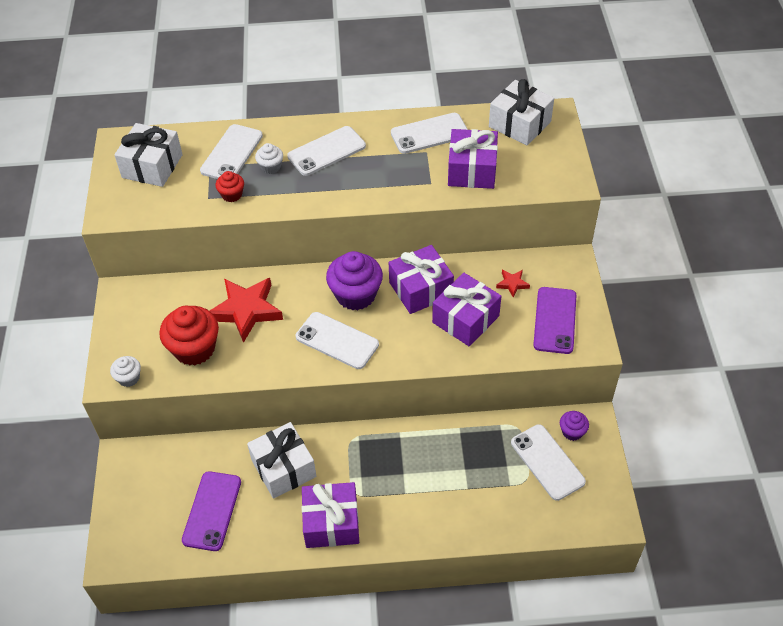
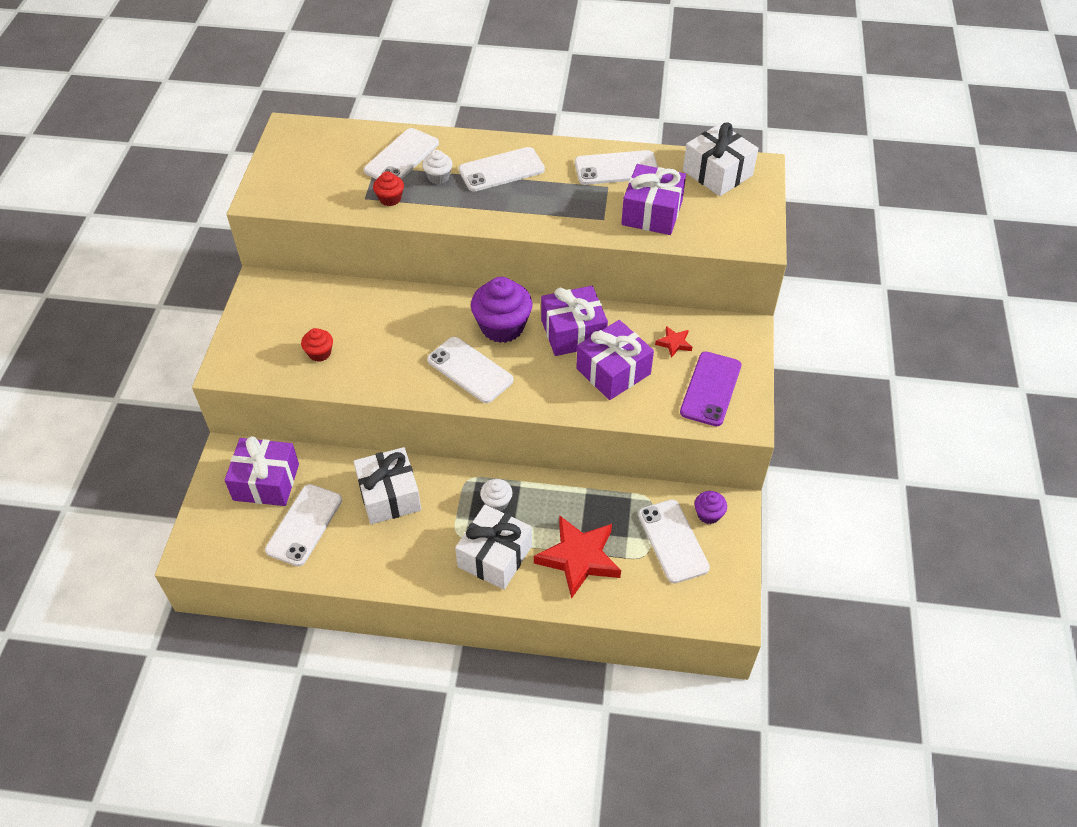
camera: 10 degrees right, 0 degrees up
white cupcake [110,356,141,387] -> white cupcake moved to [480,479,513,511]
white gift [114,123,183,187] -> white gift moved to [455,505,532,590]
red cupcake [159,306,219,365] -> red cupcake [301,328,333,362], size x0.51
purple phone [182,471,241,551] -> white phone [265,484,342,566]
red star [210,278,283,343] -> red star moved to [534,515,621,599]
purple gift [302,482,359,548] -> purple gift moved to [225,436,299,506]

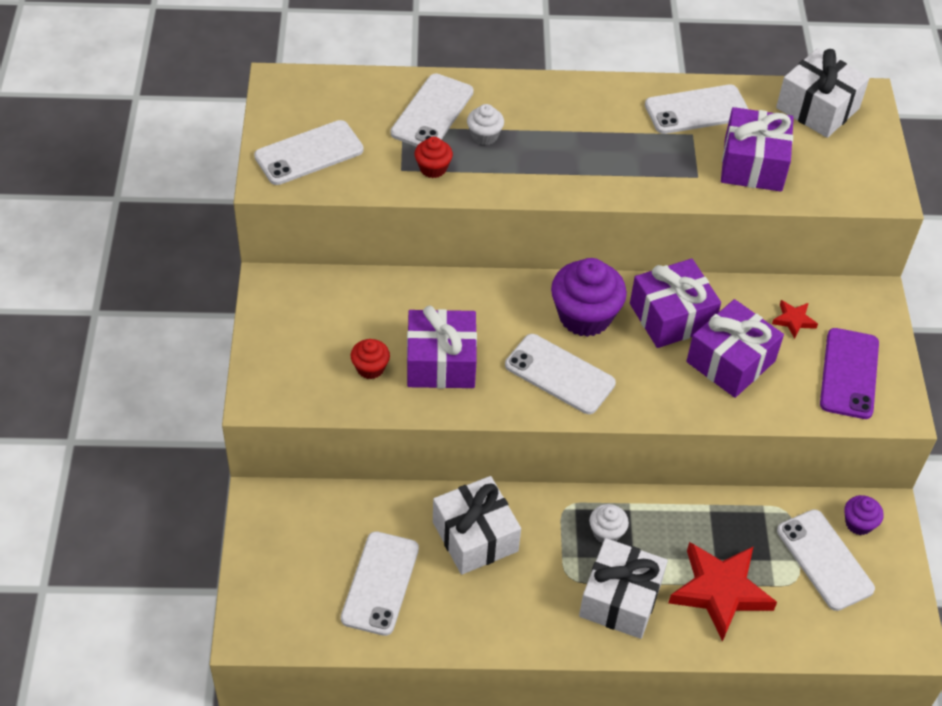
camera: 10 degrees left, 0 degrees up
purple gift [225,436,299,506] -> purple gift moved to [407,306,477,388]
white phone [459,147,545,192] -> white phone moved to [254,120,364,185]

